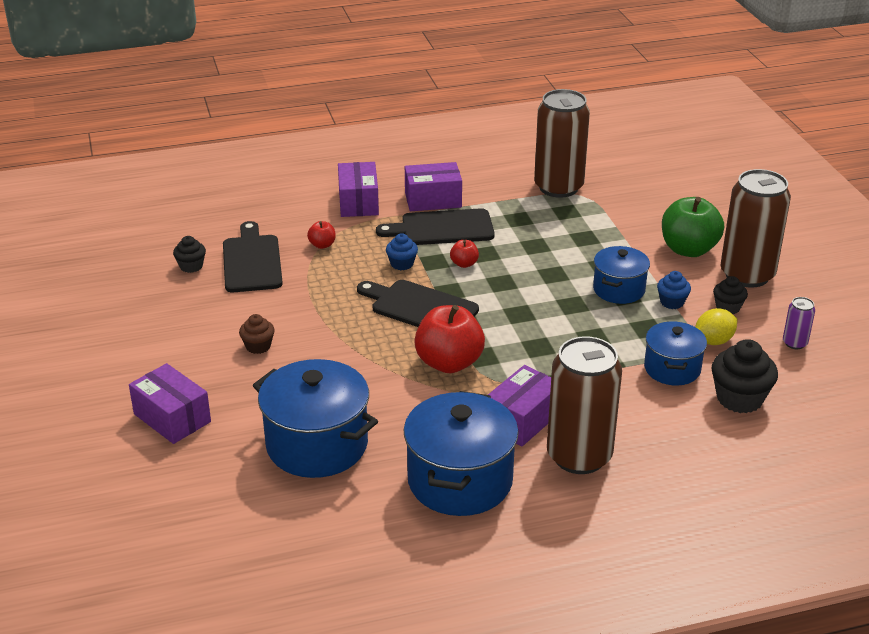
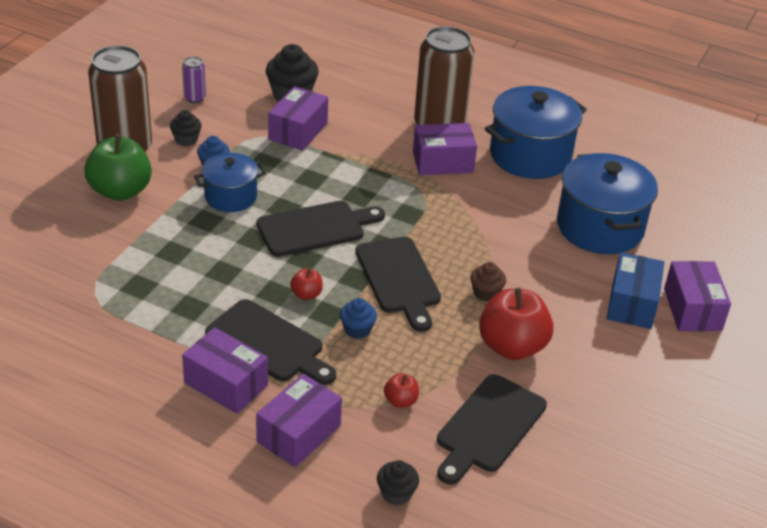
camera: 140 degrees left, 5 degrees up
black cupcake [173,236,206,273] -> black cupcake moved to [377,460,419,506]
brown cupcake [239,314,275,354] -> brown cupcake moved to [471,262,506,302]
red apple [414,305,485,373] -> red apple moved to [479,288,554,360]
brown can [534,89,590,198] -> none
blue pot [644,321,707,386] -> purple box [268,86,328,151]
yellow lemon [695,308,737,345] -> none
none -> black cutting board [257,201,385,257]
none -> blue box [607,252,665,329]

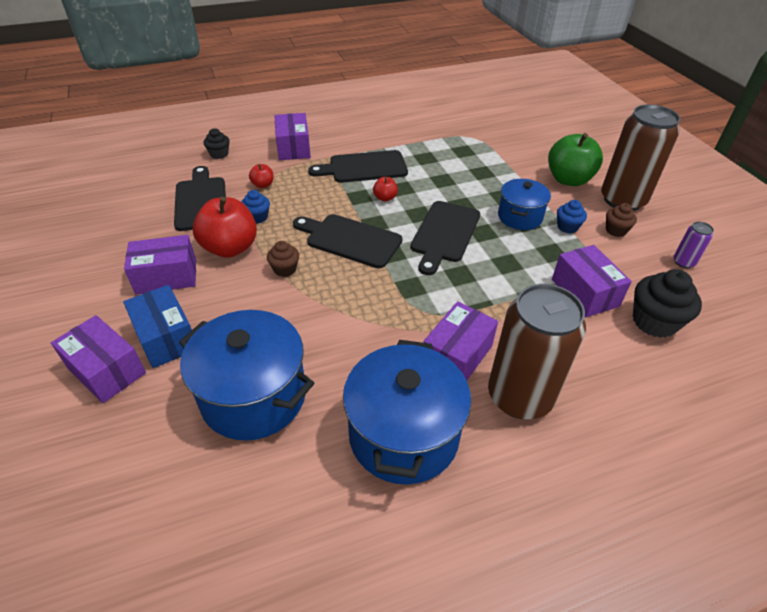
camera: 135 degrees right, 5 degrees up
black cupcake [170,110,202,146] -> brown cupcake [606,203,637,237]
purple box [182,327,268,414] -> purple box moved to [124,235,196,294]
blue cupcake [340,298,377,339] -> blue cupcake moved to [241,190,270,224]

